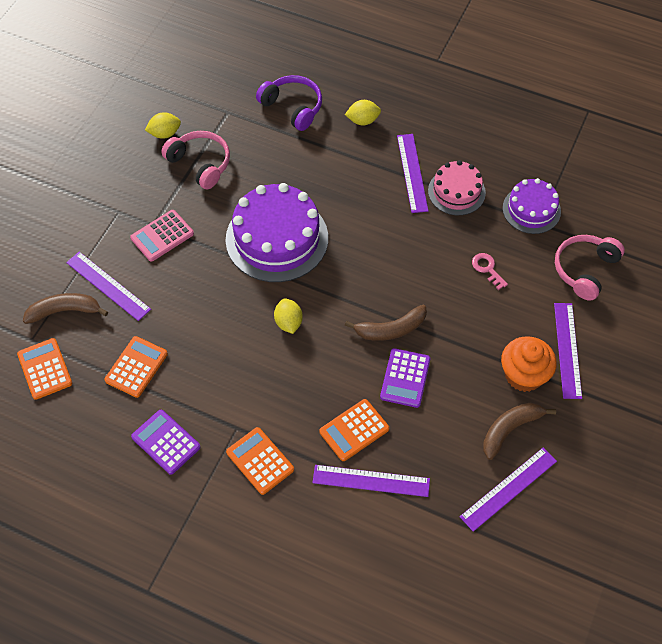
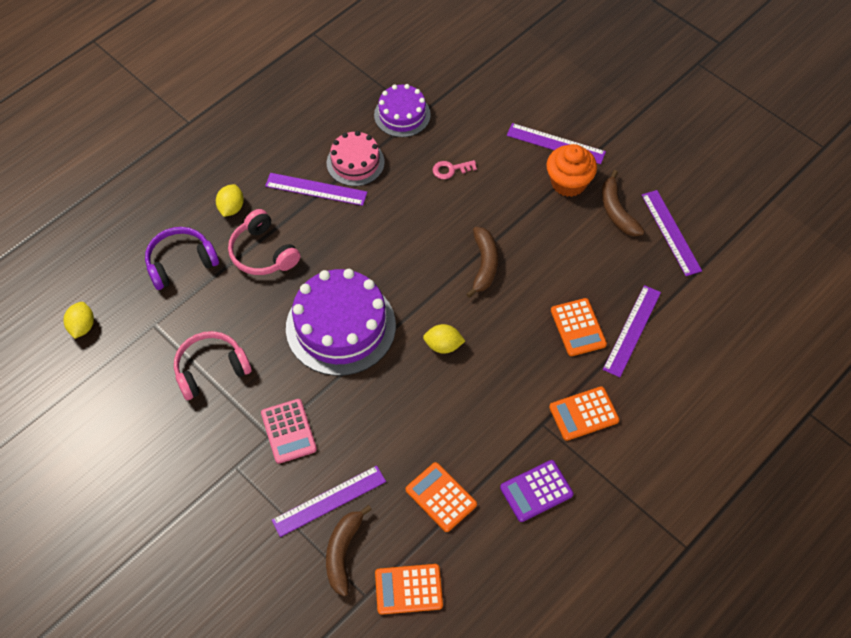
camera: 70 degrees left, 0 degrees up
yellow lemon [145,112,181,139] -> yellow lemon moved to [64,302,94,339]
purple calculator [380,348,430,408] -> none
pink headphones [555,235,625,301] -> pink headphones moved to [228,209,300,275]

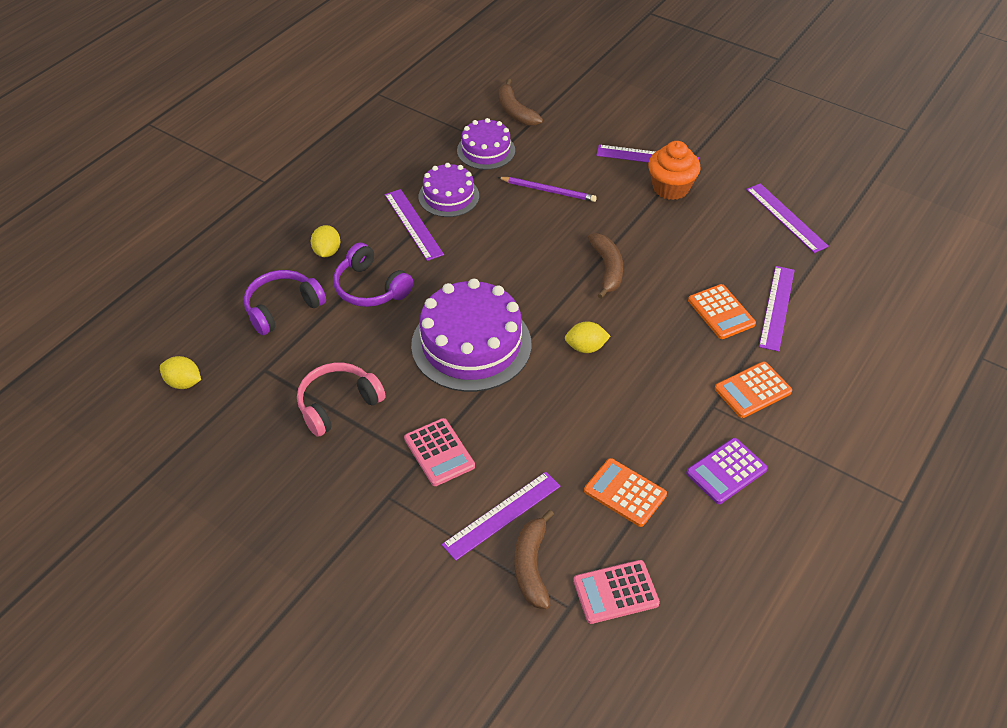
camera: 10 degrees left, 10 degrees down
yellow lemon [64,302,94,339] -> yellow lemon turned 60 degrees counterclockwise [160,356,201,389]
pink headphones [228,209,300,275] -> purple headphones [333,243,413,307]
purple ruler [265,173,367,206] -> purple ruler turned 60 degrees clockwise [385,189,444,261]
pink cake [327,131,385,186] -> purple cake [418,163,479,217]
orange calculator [375,564,443,615] -> pink calculator [573,560,660,624]
pink key [433,160,477,179] -> purple pencil [497,177,597,202]
brown banana [601,170,645,236] -> brown banana moved to [499,79,543,126]

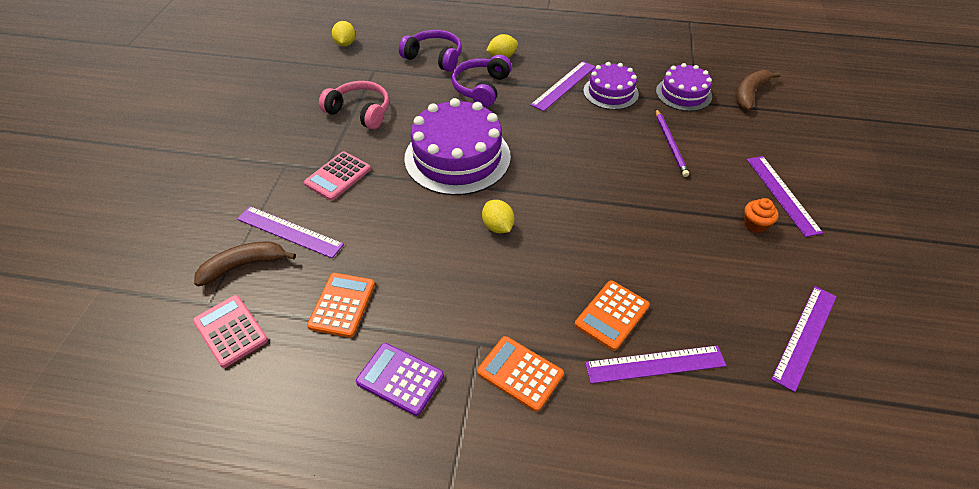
camera: 65 degrees right, 0 degrees up
brown banana [588,233,623,299] -> none
orange cupcake [648,141,701,200] -> orange cupcake [744,198,778,233], size x0.56

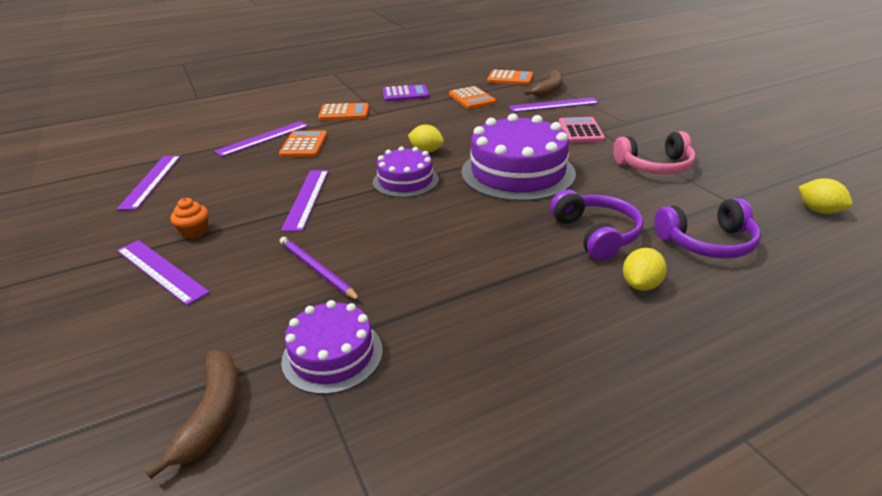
camera: 145 degrees right, 15 degrees down
pink calculator [193,295,268,368] -> orange calculator [487,70,533,85]
purple ruler [530,61,596,111] -> purple ruler moved to [281,170,328,232]
purple cake [583,62,639,110] -> purple cake moved to [373,146,439,198]

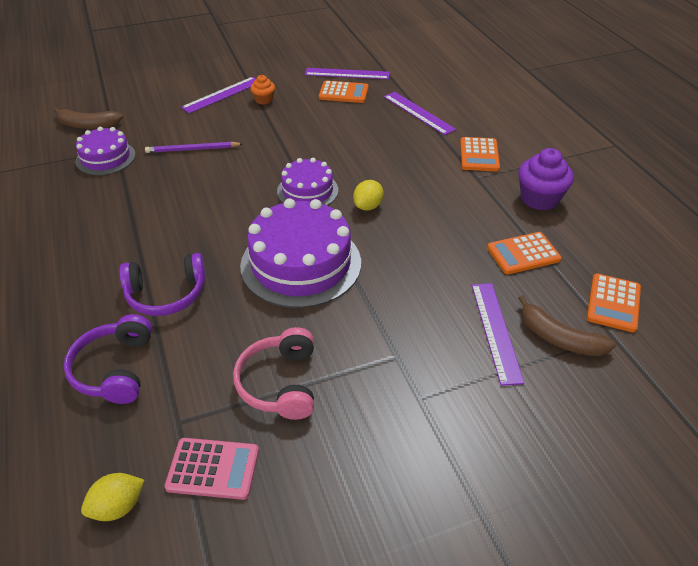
camera: 95 degrees right, 10 degrees up
orange calculator [279,130,327,157] -> orange calculator moved to [319,80,369,103]
purple pencil [280,237,361,301] -> purple pencil turned 150 degrees counterclockwise [145,142,243,153]
purple ruler [281,170,328,232] -> none
purple calculator [383,84,429,102] -> purple cupcake [518,148,574,211]
pink calculator [559,117,605,143] -> pink calculator moved to [164,438,259,500]
yellow lemon [623,248,667,291] -> none

